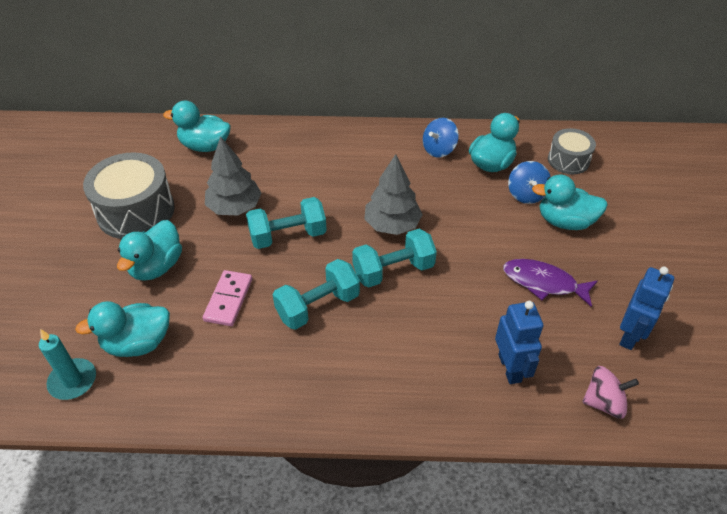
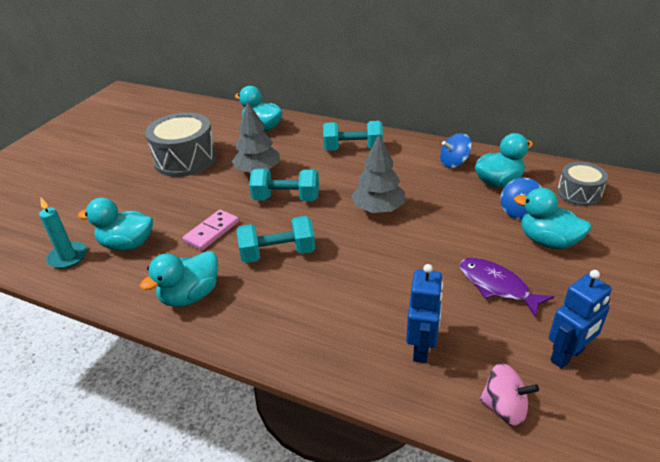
camera: 25 degrees right, 10 degrees down
turquoise duck [117,220,182,281] -> turquoise duck moved to [140,251,218,307]
turquoise dumbbell [352,229,437,288] -> turquoise dumbbell moved to [323,121,383,151]

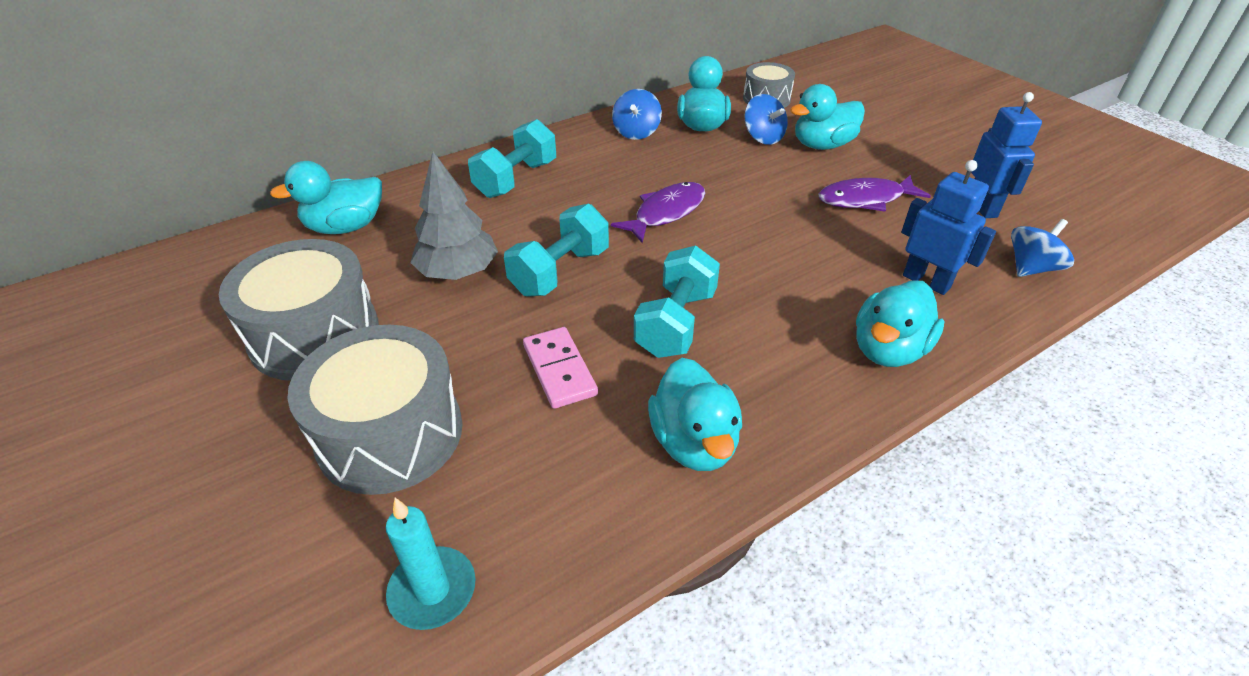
camera: 60 degrees left, 5 degrees up
turquoise duck [78,197,153,251] -> turquoise duck moved to [856,280,944,367]
grey tree [351,134,405,213] -> purple fish [611,182,705,243]
pink spinning top [480,363,539,426] -> blue spinning top [1011,219,1074,277]
none -> grey drum [287,325,462,495]

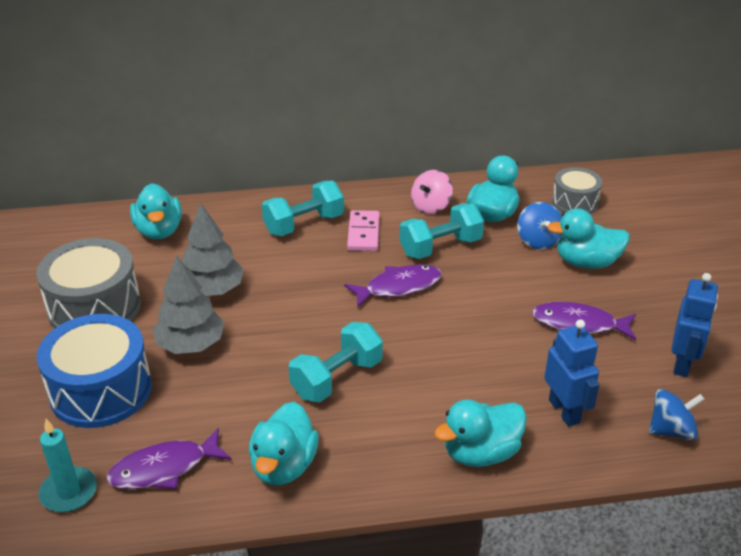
camera: 25 degrees right, 5 degrees down
turquoise duck [270,161,382,234] -> turquoise duck turned 105 degrees counterclockwise [130,183,182,239]
grey drum [287,325,462,495] -> blue drum [37,314,152,428]
turquoise dumbbell [504,204,609,296] -> turquoise dumbbell moved to [400,203,484,259]
pink domino [523,327,598,409] -> pink domino moved to [347,210,380,251]
blue spinning top [612,89,662,140] -> pink spinning top [411,170,453,214]
none -> purple fish [107,428,232,489]
none -> grey tree [153,255,225,354]

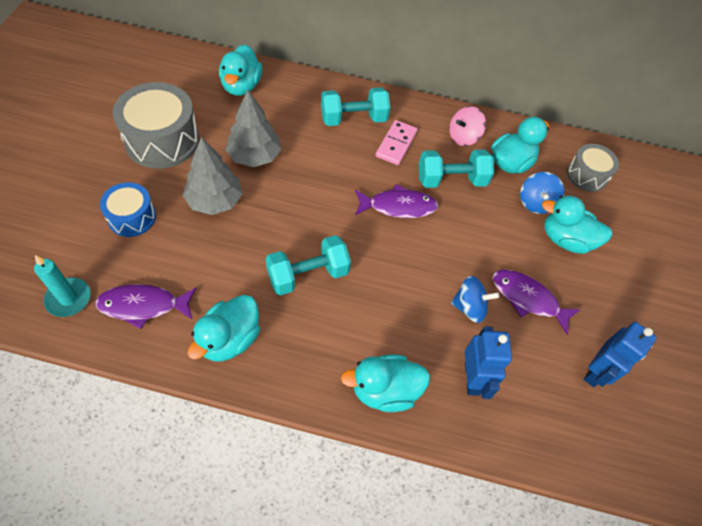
camera: 15 degrees right, 20 degrees up
blue drum [37,314,152,428] -> blue drum [100,182,156,237], size x0.58
blue spinning top [649,389,705,440] -> blue spinning top moved to [451,275,499,323]

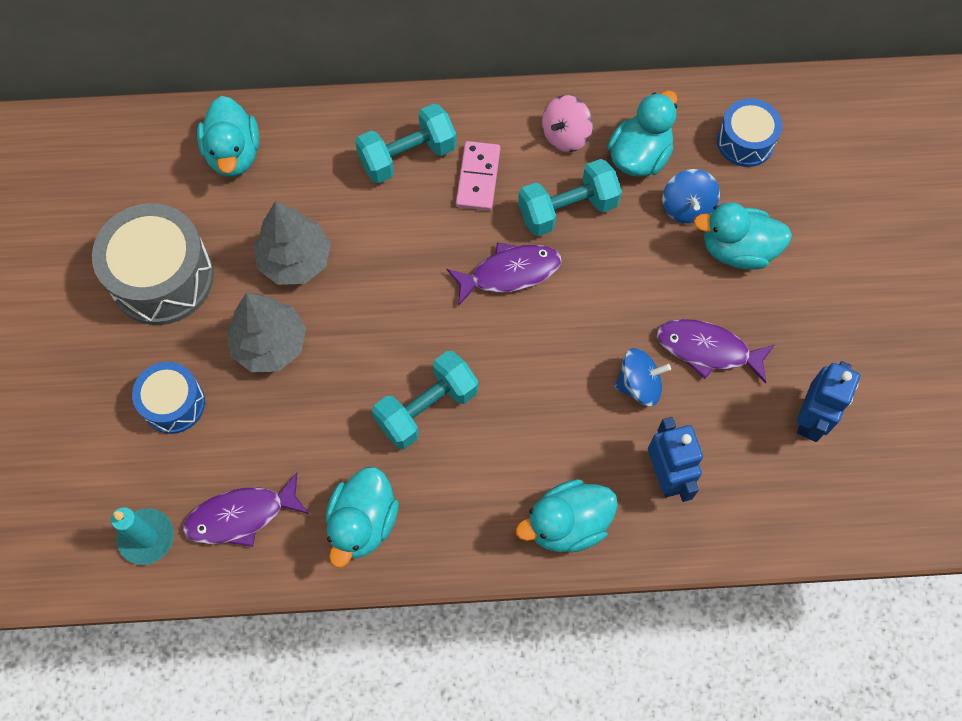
camera: 10 degrees left, 10 degrees up
grey drum [567,144,619,192] -> blue drum [717,98,782,167]

